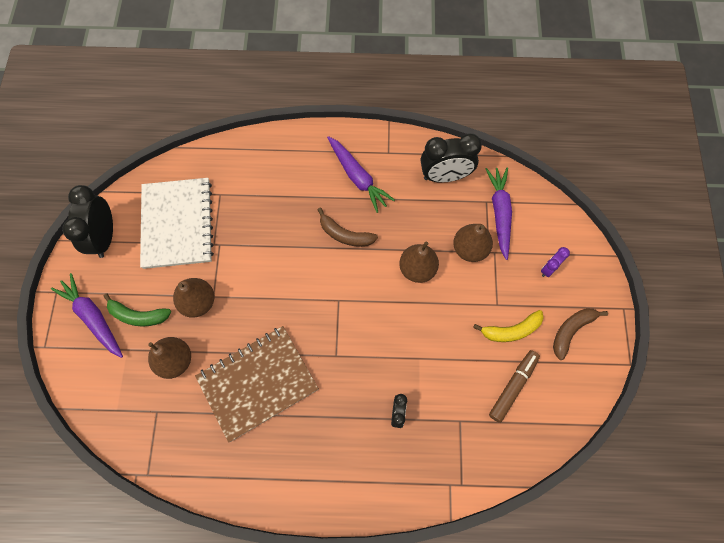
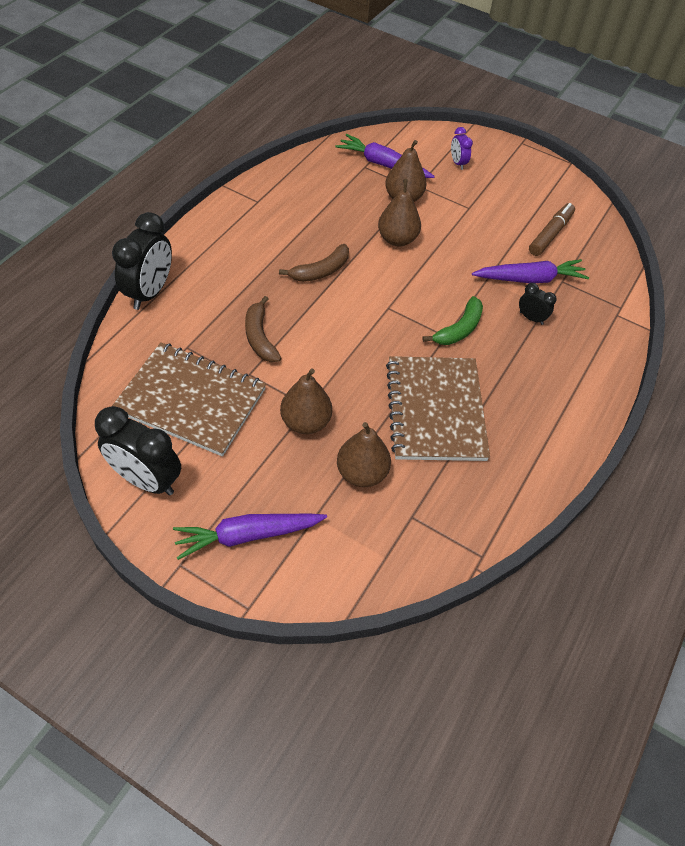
camera: 65 degrees left, 15 degrees down
green banana [103,294,171,326] -> green banana moved to [423,296,483,345]
white notebook [140,178,214,269] -> brown notebook [111,342,266,456]
purple carrot [327,136,395,213] -> purple carrot moved to [472,259,589,283]
black clock [421,134,482,183] -> black clock moved to [112,212,172,310]
yellow banana [473,310,543,342] -> none
brown marker [489,350,540,423] -> brown marker turned 60 degrees clockwise [529,203,575,256]
brown banana [553,308,608,360] -> brown banana moved to [245,296,281,362]

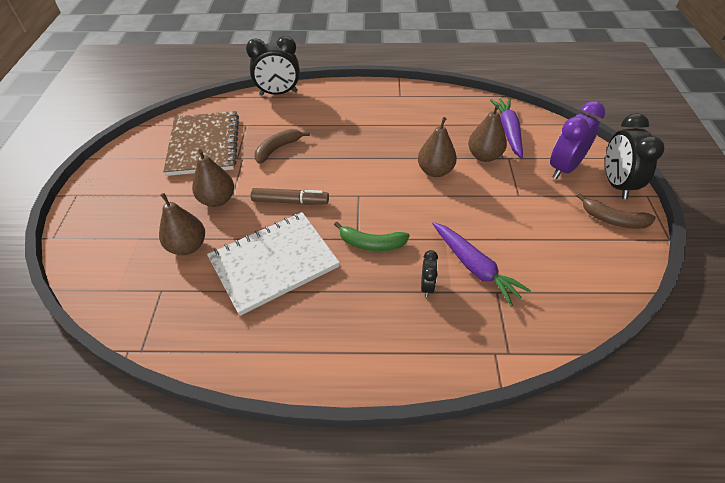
camera: 65 degrees right, 5 degrees down
black clock [95,406,181,495] -> black clock moved to [605,113,665,199]
purple carrot [173,514,327,560] -> none
brown banana [279,244,349,282] -> brown banana moved to [577,193,656,229]
brown notebook [386,356,490,461] -> white notebook [207,212,340,316]
purple clock [451,127,473,170] -> purple clock [550,101,605,179], size x2.00
brown marker [529,203,575,256] -> brown marker moved to [251,188,329,205]

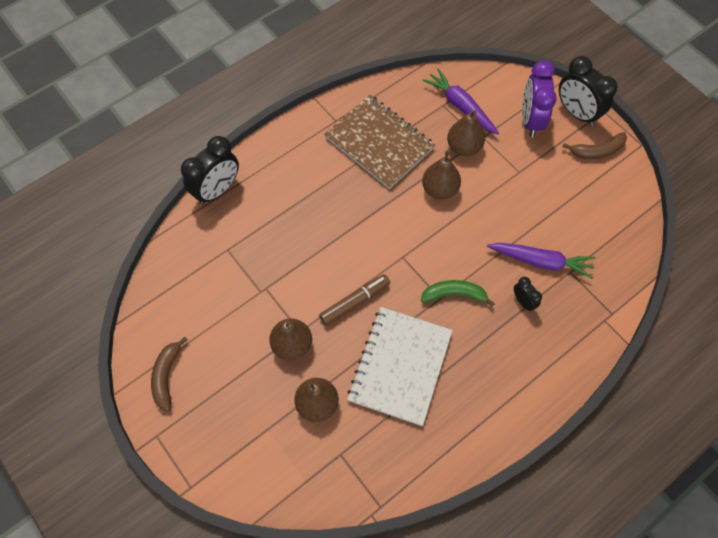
camera: 40 degrees left, 15 degrees up
brown notebook [163,111,239,176] -> brown notebook moved to [324,95,435,189]
brown banana [255,129,310,164] -> brown banana moved to [151,337,188,411]
green banana [334,222,410,251] -> green banana turned 150 degrees counterclockwise [421,280,495,307]

